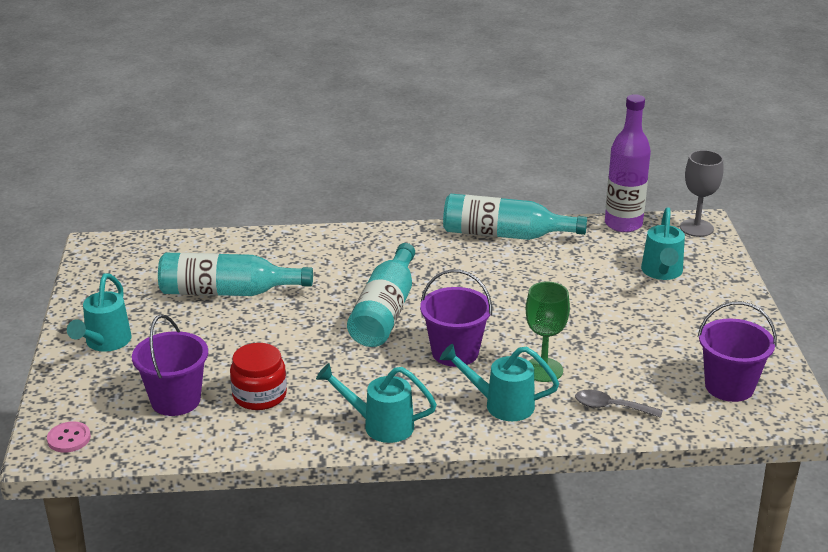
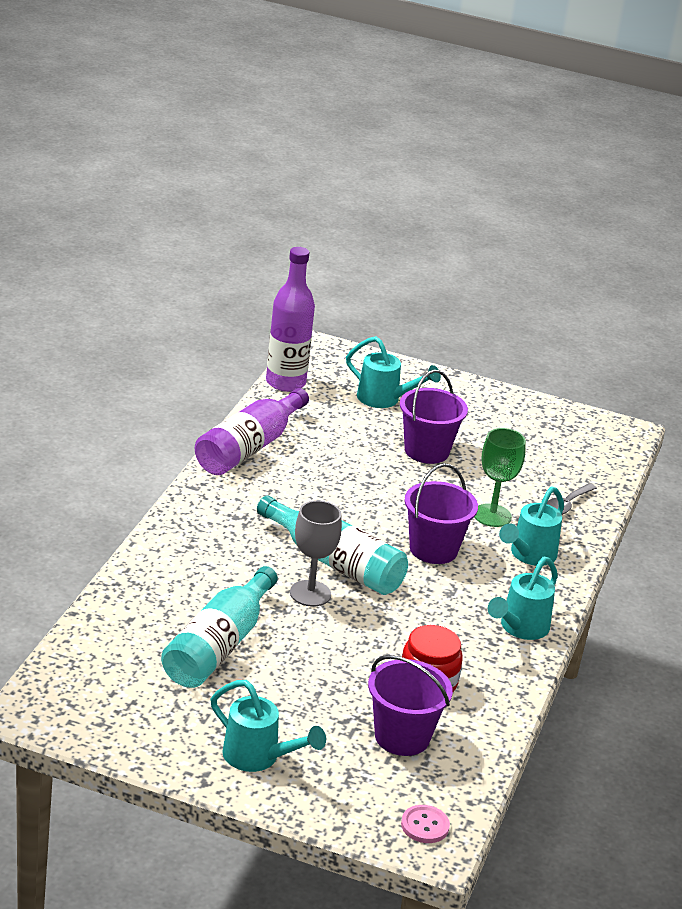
camera: 70 degrees left, 0 degrees up
turquoise bottle [443,194,587,240] -> purple bottle [195,388,309,475]
grey goblet [680,150,723,237] -> grey goblet moved to [290,500,342,607]
purple bucket [697,301,777,402] -> purple bucket moved to [400,370,468,464]

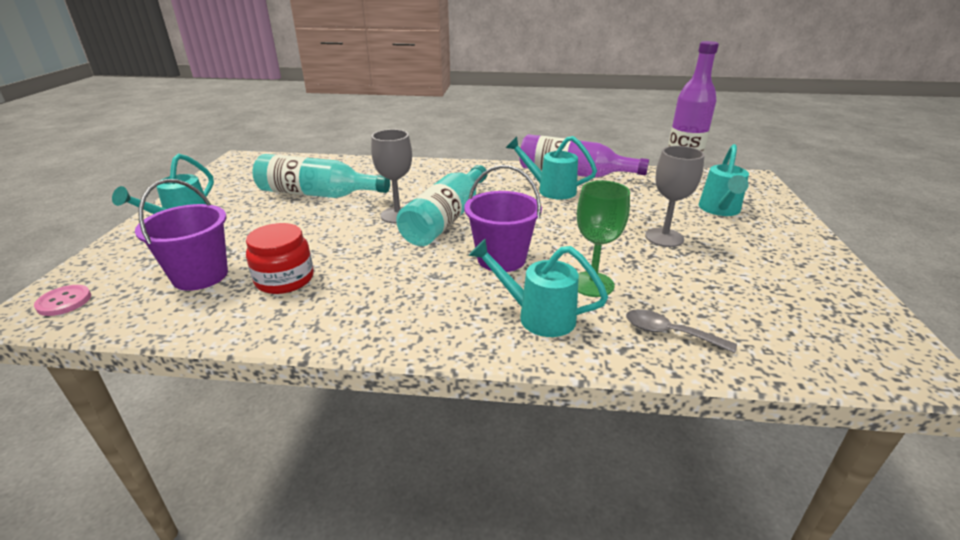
camera: 80 degrees right, 0 degrees up
purple bucket [400,370,468,464] -> grey goblet [645,146,705,247]
turquoise watering can [488,557,558,640] -> turquoise watering can moved to [506,136,597,200]

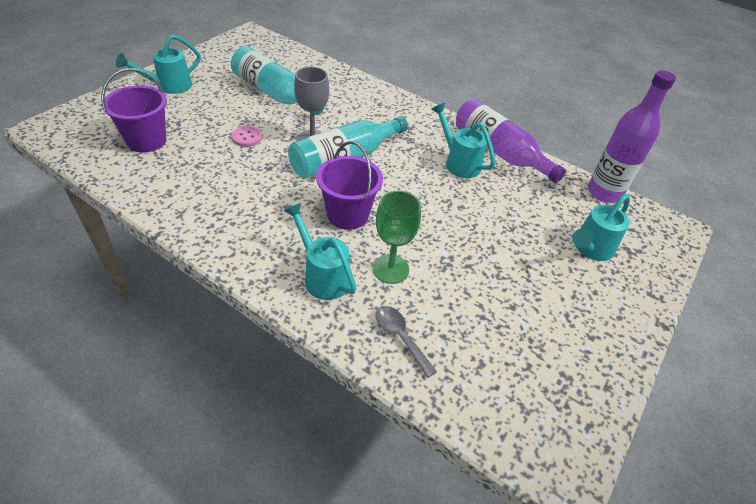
camera: 25 degrees right, 15 degrees up
pink button [34,285,91,316] -> pink button moved to [231,126,263,147]
red jar [246,223,314,294] -> none
grey goblet [645,146,705,247] -> none

